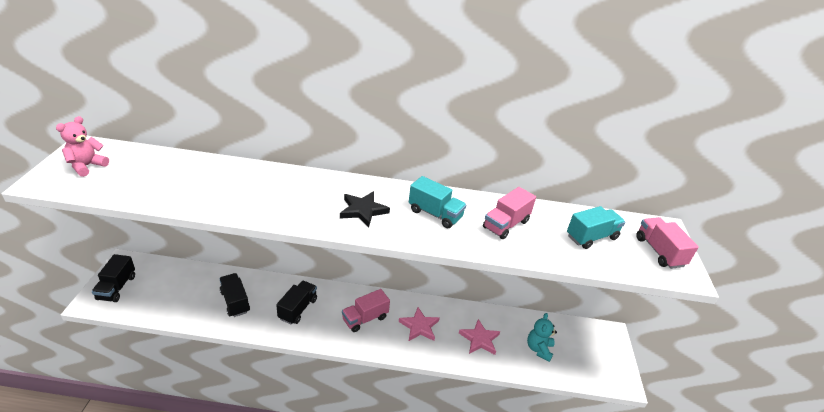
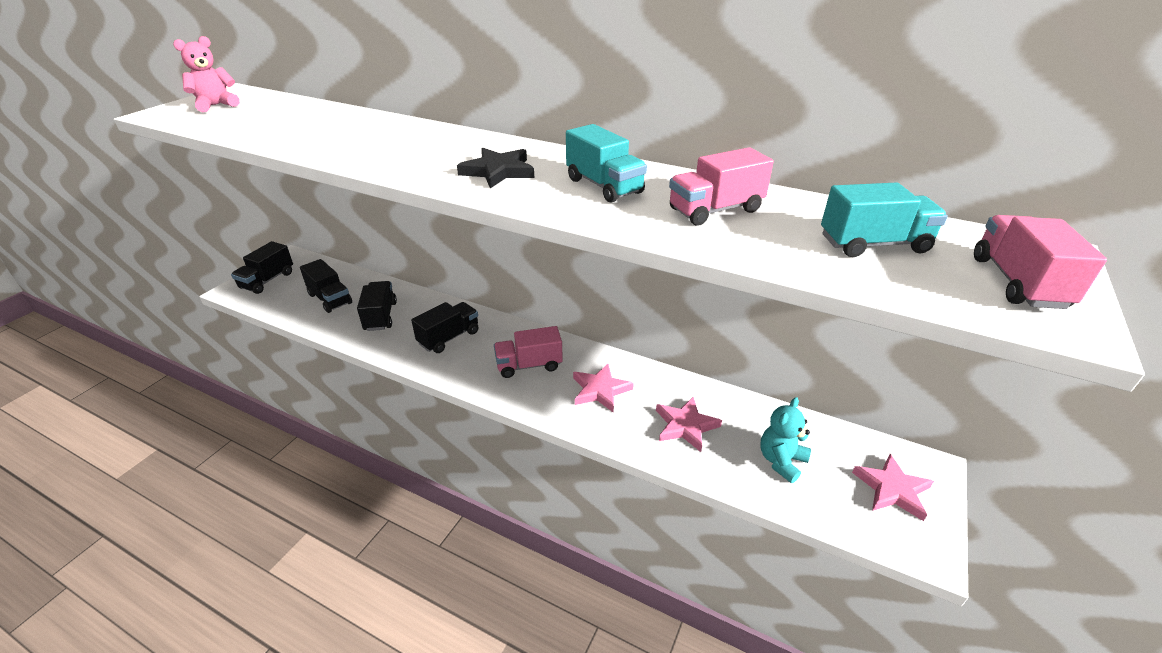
camera: 25 degrees right, 0 degrees up
none -> black truck [300,259,352,313]
none -> pink star [852,454,934,521]

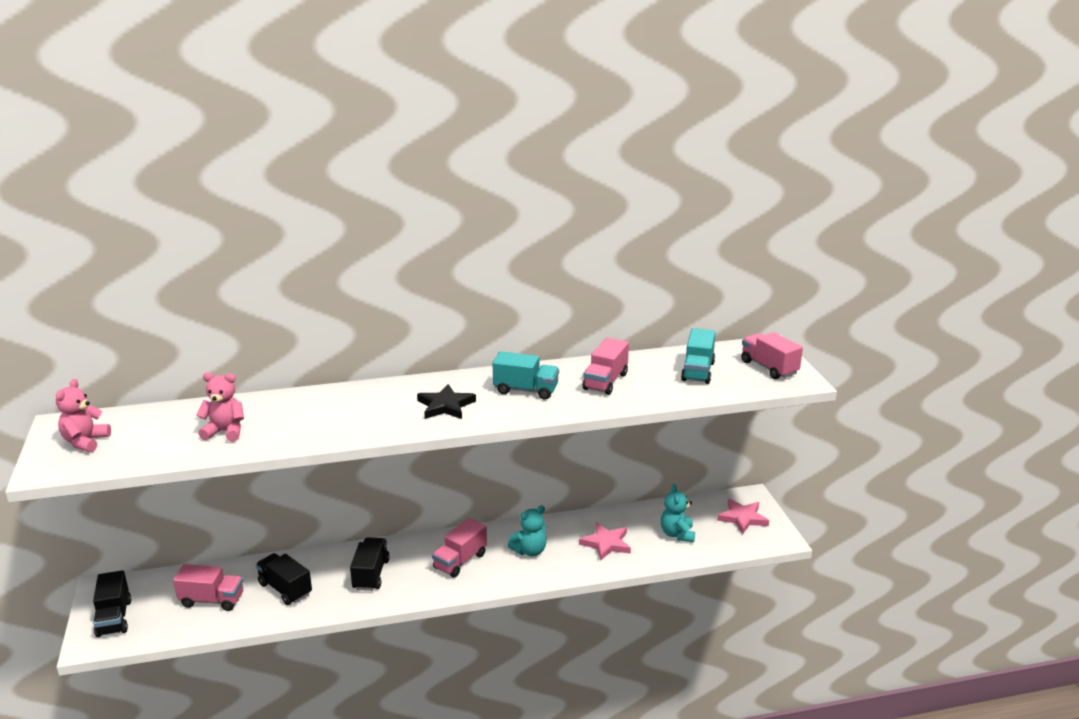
camera: 40 degrees left, 10 degrees down
black truck [300,259,352,313] -> pink truck [173,564,243,611]
pink star [573,364,634,412] -> turquoise teddy bear [508,505,547,556]
turquoise truck [821,182,948,257] -> turquoise truck turned 150 degrees clockwise [681,328,716,384]
none -> pink teddy bear [196,372,244,442]

